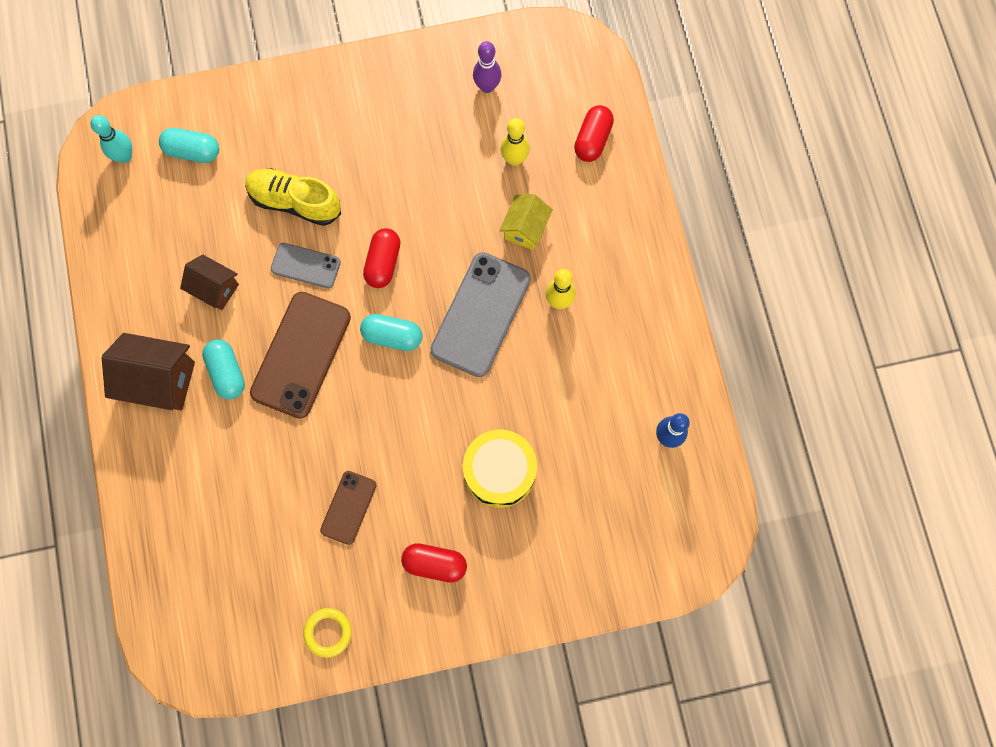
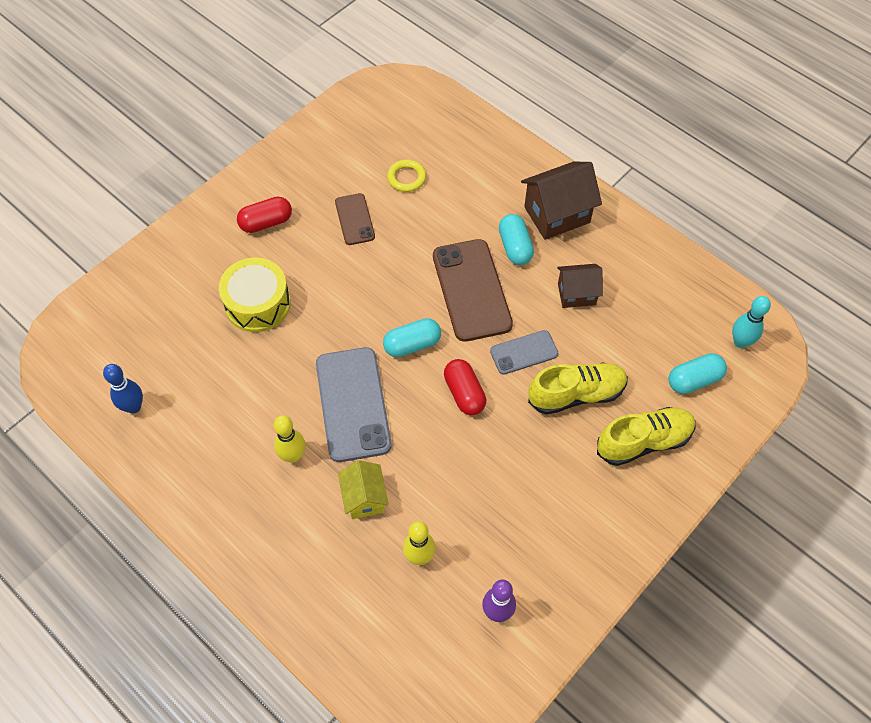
camera: 145 degrees right, 15 degrees down
turquoise capsule [202,339,245,399] -> turquoise capsule turned 45 degrees clockwise [499,214,534,265]
yellow ring [303,608,352,658] -> yellow ring moved to [387,160,426,192]
red capsule [574,105,614,162] -> none
none -> yellow shoe [597,407,696,466]

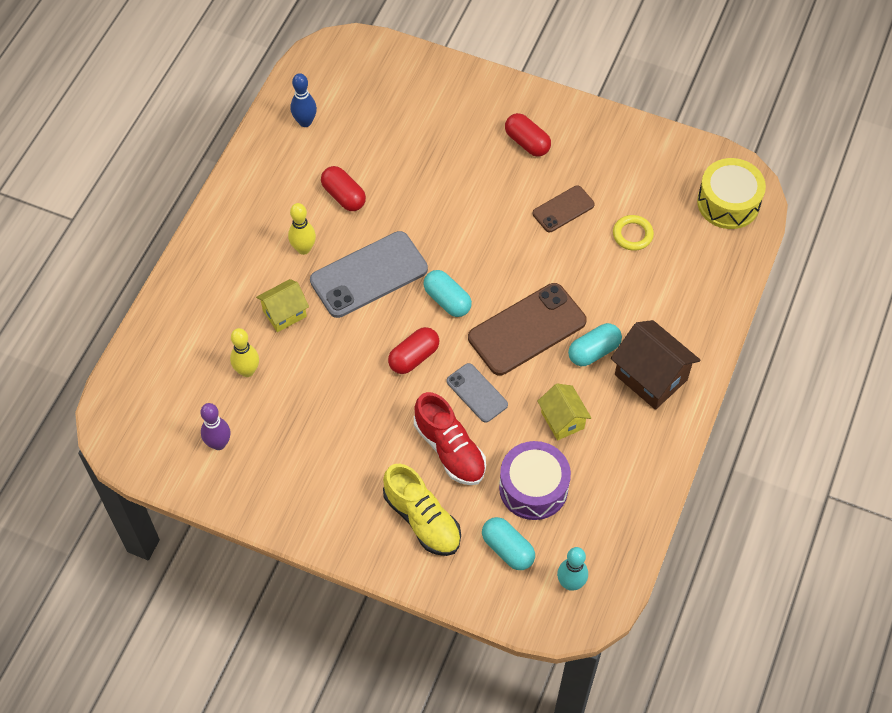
camera: 70 degrees right, 0 degrees up
yellow drum [219,257,291,332] -> yellow drum moved to [697,158,766,229]
yellow shoe [528,363,628,415] -> red shoe [414,392,486,485]
brown house [557,264,603,308] -> yellow house [537,384,591,440]
none -> red capsule [321,166,366,211]
none -> purple drum [499,441,571,520]

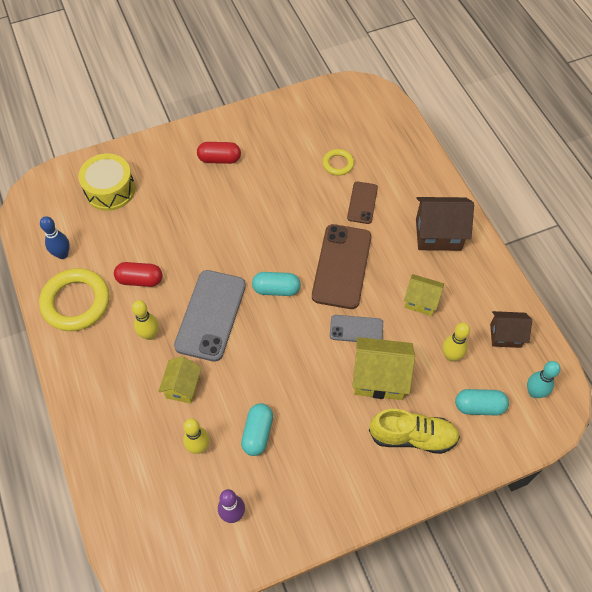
camera: 45 degrees left, 0 degrees up
red capsule [388,327,439,374] -> none
red shoe [414,392,486,485] -> yellow house [352,337,415,400]
purple drum [499,441,571,520] -> yellow bowling pin [443,323,470,361]
brown phone [533,185,595,232] -> brown phone moved to [347,182,378,224]
turquoise capsule [568,323,622,366] -> turquoise capsule moved to [241,403,273,456]
yellow drum [697,158,766,229] -> yellow drum moved to [78,153,135,211]
none -> yellow ring [39,268,110,331]
none -> brown house [490,311,532,348]

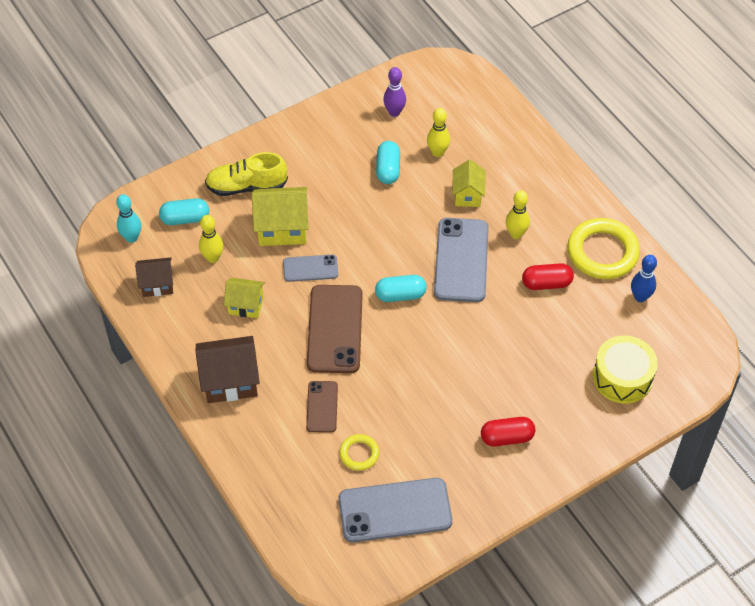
camera: 170 degrees right, 5 degrees down
none -> grey phone [338,478,452,543]

